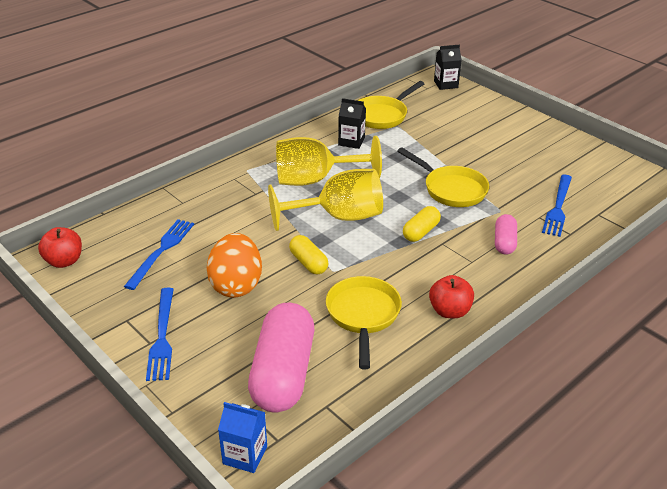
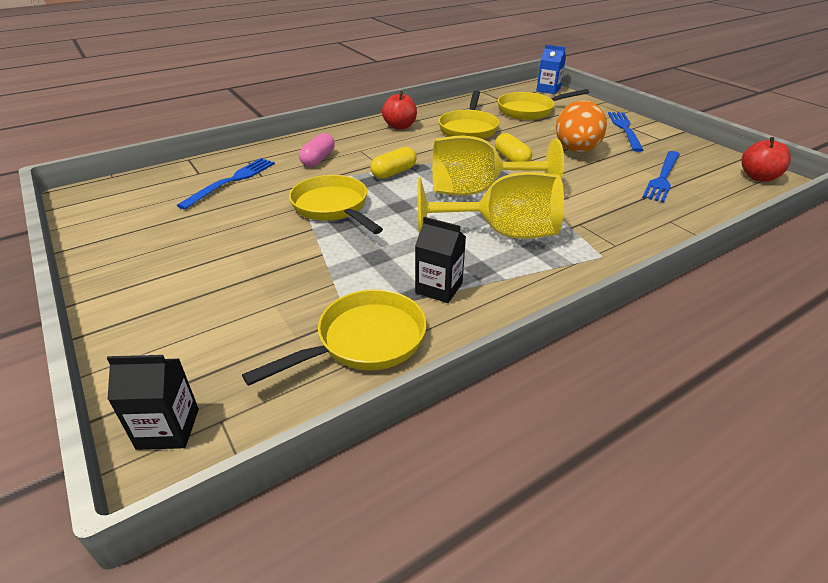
camera: 170 degrees left, 0 degrees up
pink capsule [248,303,314,412] -> yellow pan [498,89,589,120]

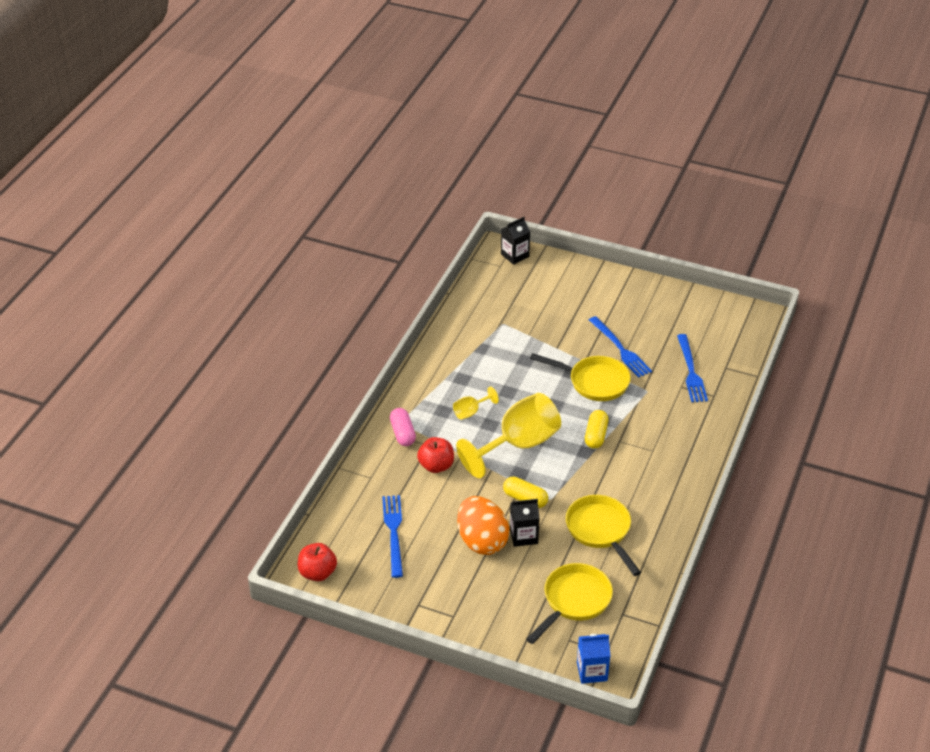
camera: 145 degrees right, 5 degrees up
yellow pan [242,289,427,386] -> none
pink capsule [299,133,335,167] -> pink capsule moved to [390,408,416,446]
red apple [382,91,417,130] -> red apple moved to [417,437,454,473]
black carton [415,217,466,303] -> black carton moved to [510,499,540,547]
yellow goblet [418,172,564,239] -> yellow goblet [453,386,499,420], size x0.44
blue fork [608,112,643,152] -> blue fork moved to [589,316,652,378]

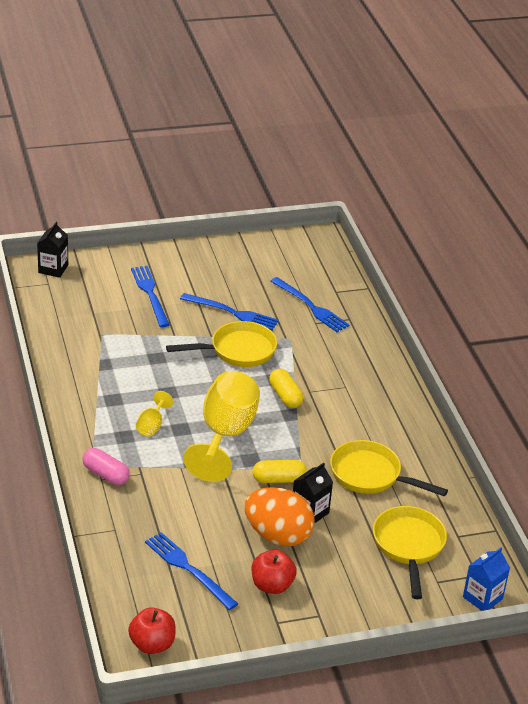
camera: 40 degrees left, 5 degrees down
red apple [417,437,454,473] -> red apple moved to [252,550,297,594]
none -> blue fork [131,266,170,327]

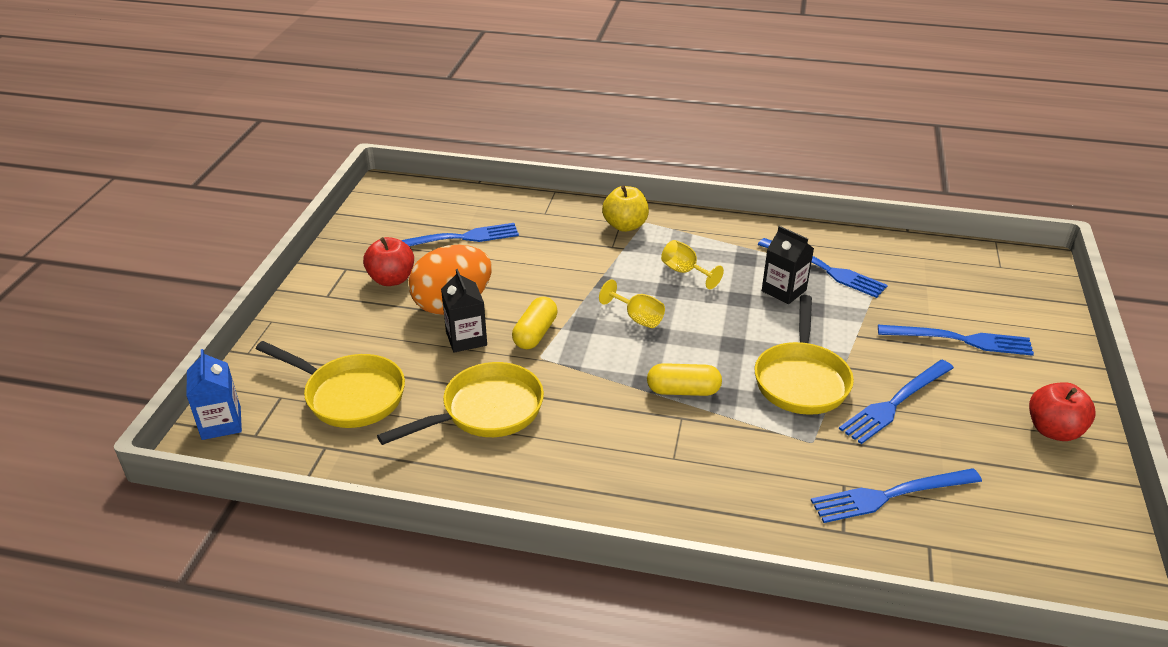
camera: 120 degrees right, 0 degrees up
black carton [37,222,68,278] -> black carton moved to [762,226,814,304]
pink capsule [83,448,130,485] -> yellow apple [602,185,649,232]
red apple [128,607,176,654] -> red apple moved to [1029,382,1096,441]
yellow goblet [183,371,260,482] -> yellow goblet [599,279,665,328], size x0.44
none -> blue fork [758,238,888,298]

